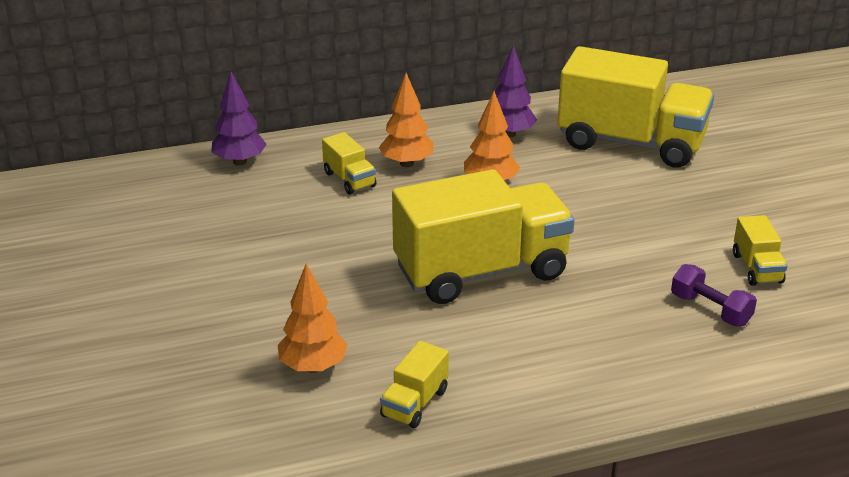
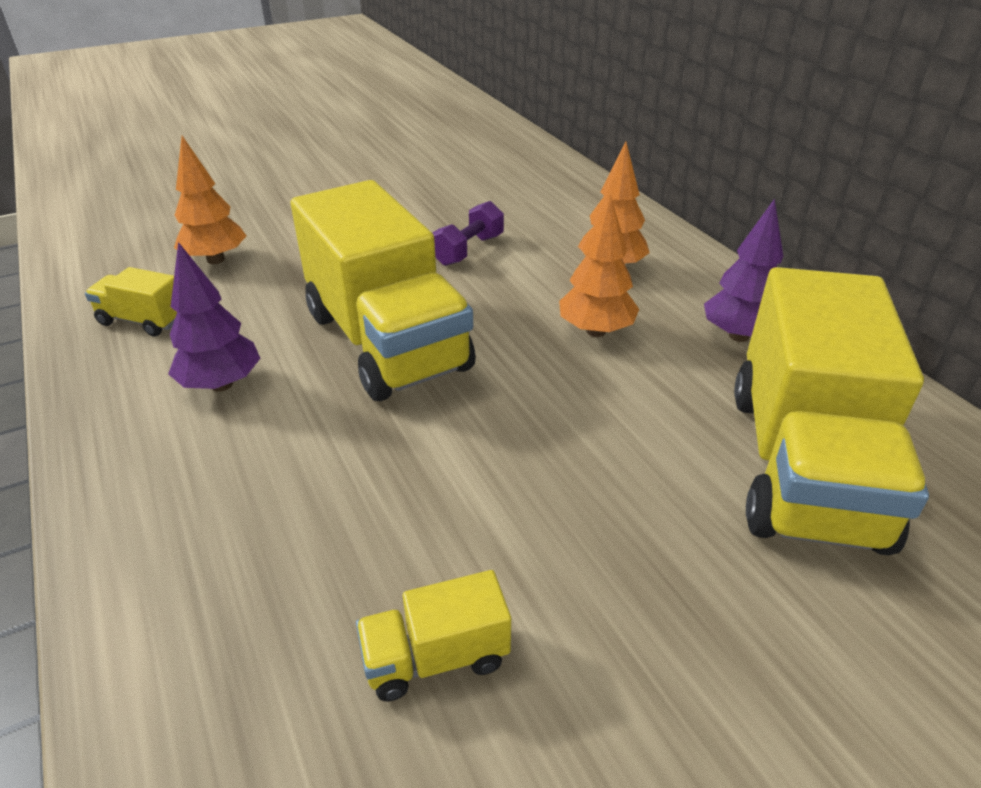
camera: 80 degrees right, 5 degrees up
purple tree [211,72,267,165] -> purple tree moved to [168,242,260,392]
yellow truck [322,132,376,195] -> none
purple dumbbell [671,264,757,326] -> purple dumbbell moved to [433,201,504,266]

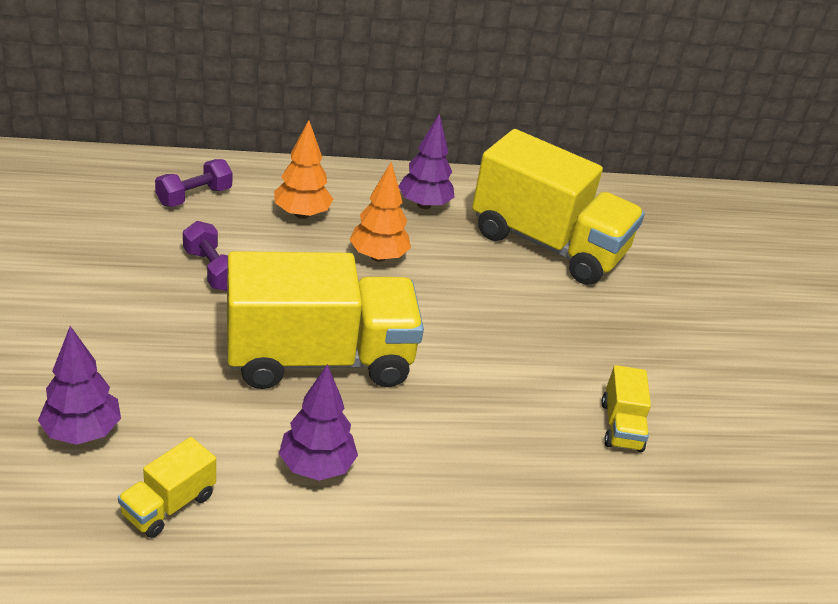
camera: 75 degrees left, 0 degrees up
orange tree [174,136,246,264] -> purple tree [38,326,121,445]
none -> purple dumbbell [155,159,233,207]

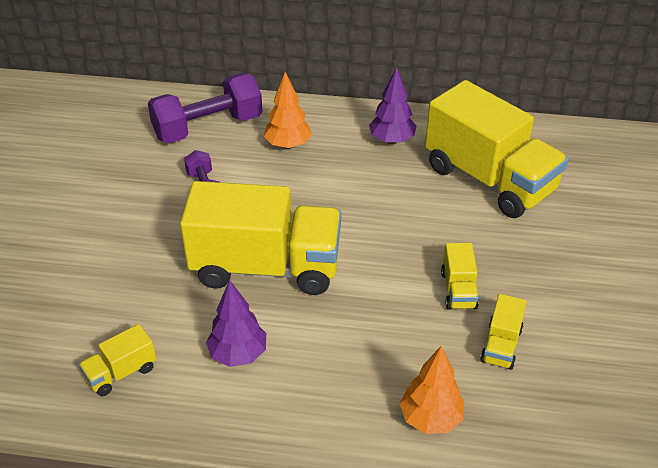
camera: 20 degrees right, 5 degrees up
purple tree [38,326,121,445] -> none
purple dumbbell [155,159,233,207] -> purple dumbbell [148,73,263,143], size x1.84
orange tree [349,162,411,262] -> orange tree moved to [399,346,464,434]
none -> yellow truck [441,243,479,310]

